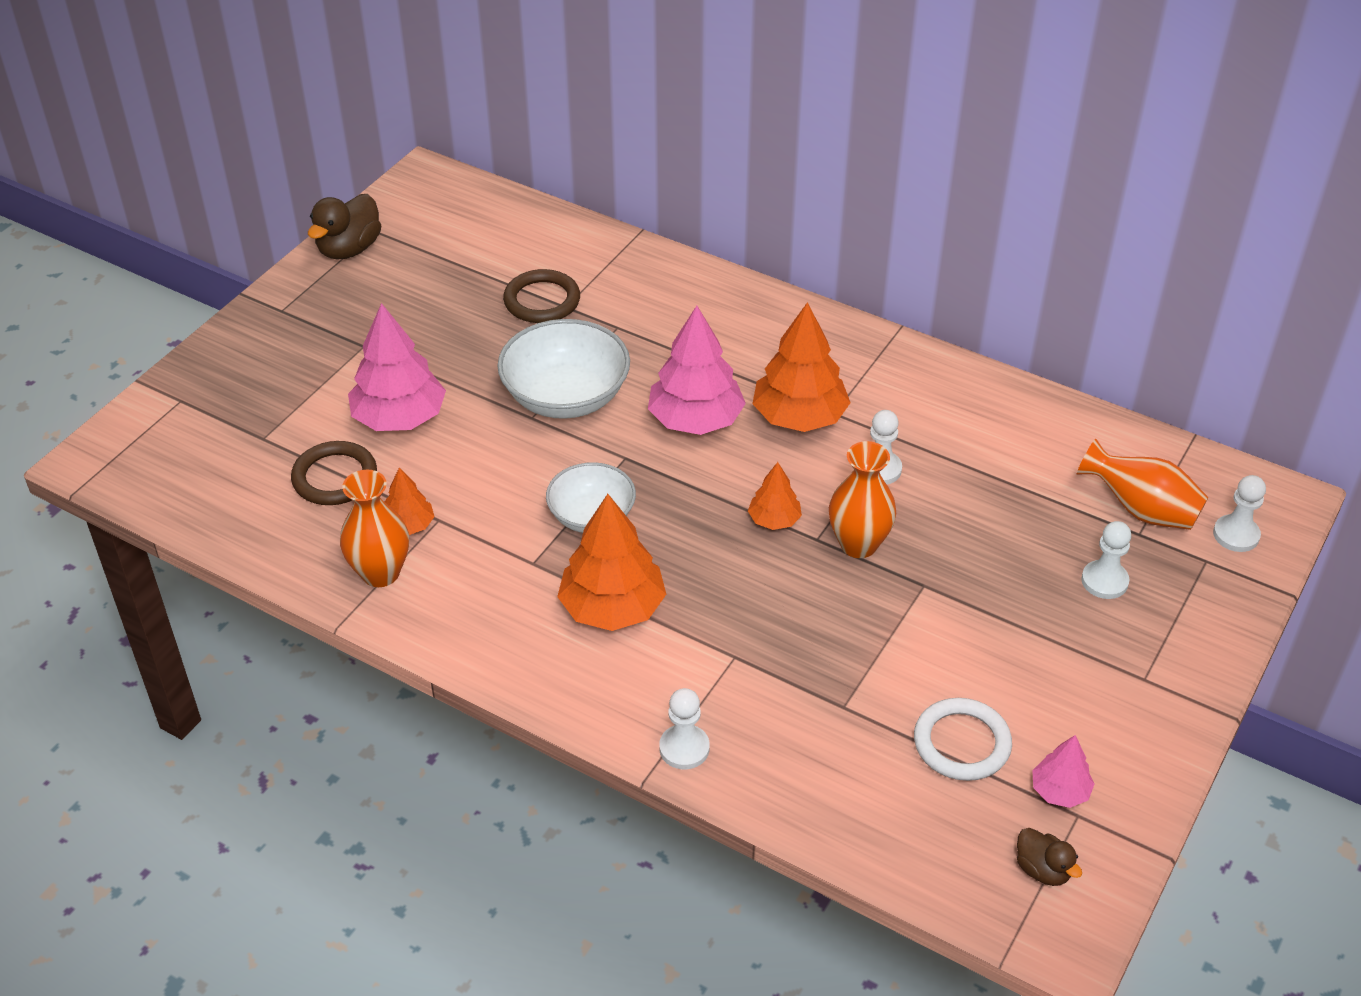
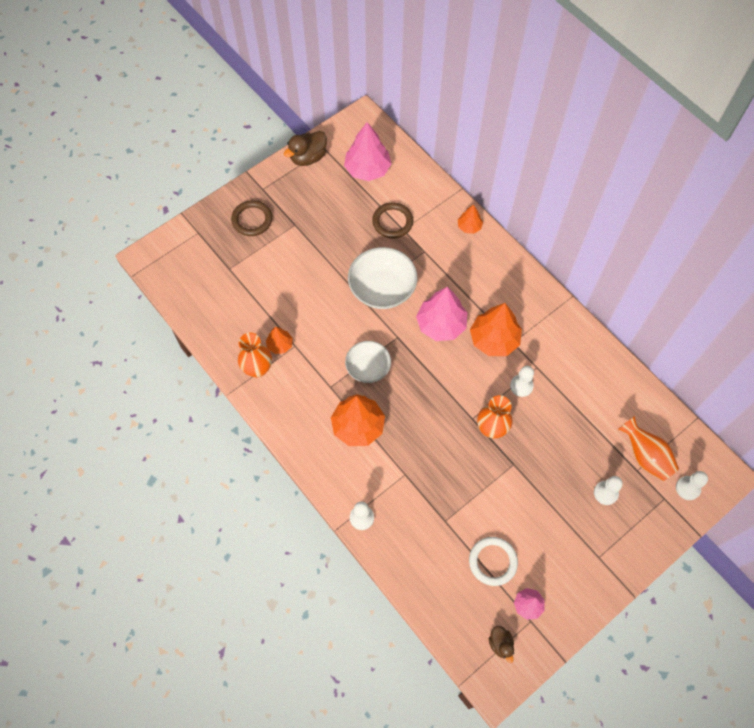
camera: 20 degrees right, 20 degrees up
brown ring [291,441,377,505] -> brown ring moved to [231,200,272,236]
pink tree [348,303,446,431] -> pink tree moved to [344,122,392,181]
orange tree [748,462,802,530] -> orange tree moved to [458,205,483,234]

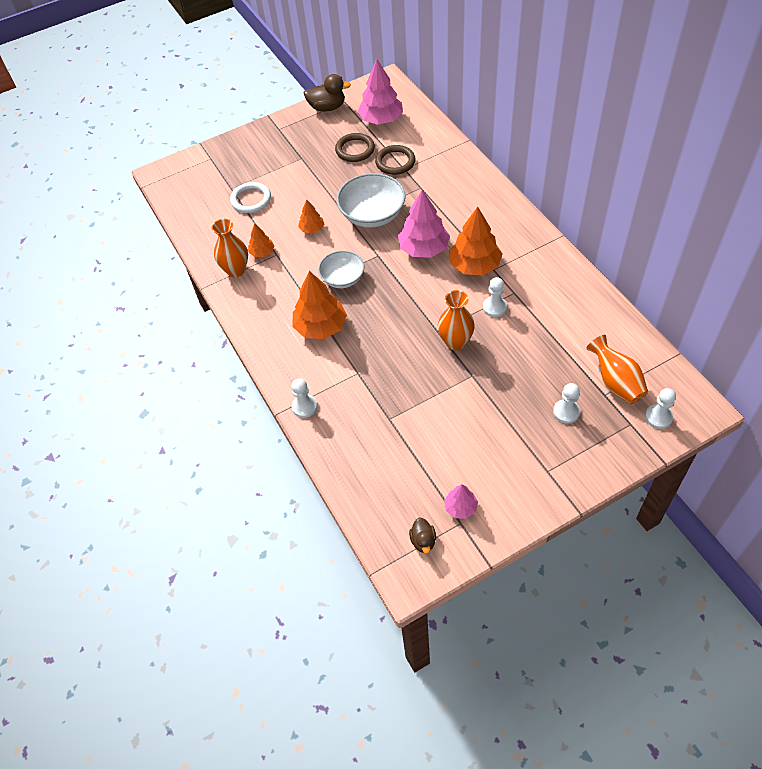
camera: 15 degrees right, 10 degrees down
brown ring [231,200,272,236] -> brown ring moved to [335,133,375,162]
brown duck [284,131,327,166] -> brown duck turned 150 degrees counterclockwise [304,74,351,112]
orange tree [458,205,483,234] -> orange tree moved to [298,199,324,234]
white ring [469,537,518,586] -> white ring moved to [230,182,271,213]

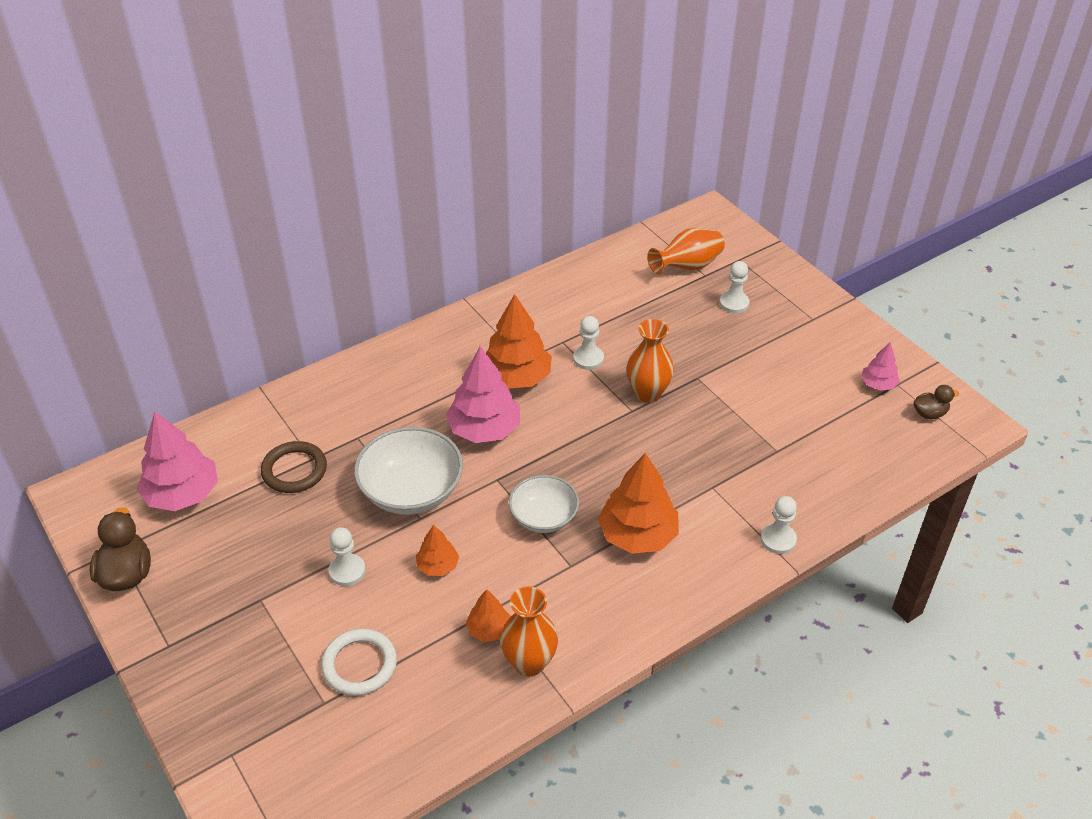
camera: 100 degrees left, 10 degrees down
brown ring [335,133,375,162] -> none
white pawn [645,388,676,429] -> white pawn moved to [329,527,366,586]

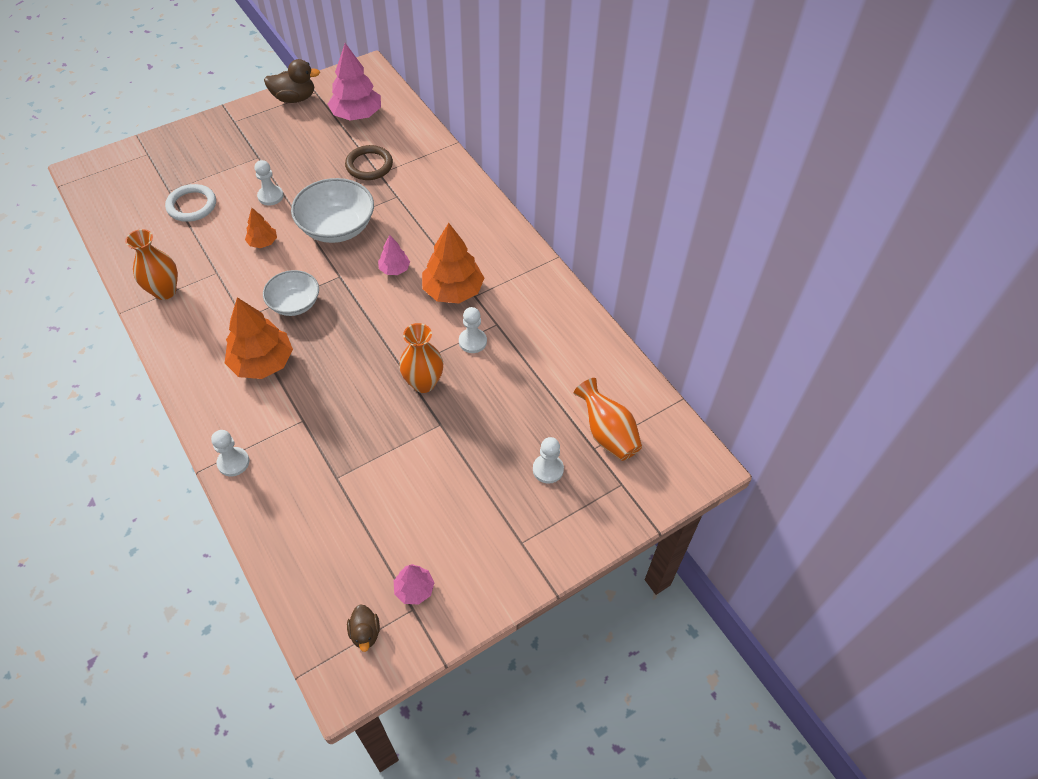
camera: 90 degrees right, 10 degrees up
pink tree [446,346,520,443] -> pink tree [378,235,410,275], size x0.53
orange tree [466,589,510,642] -> none

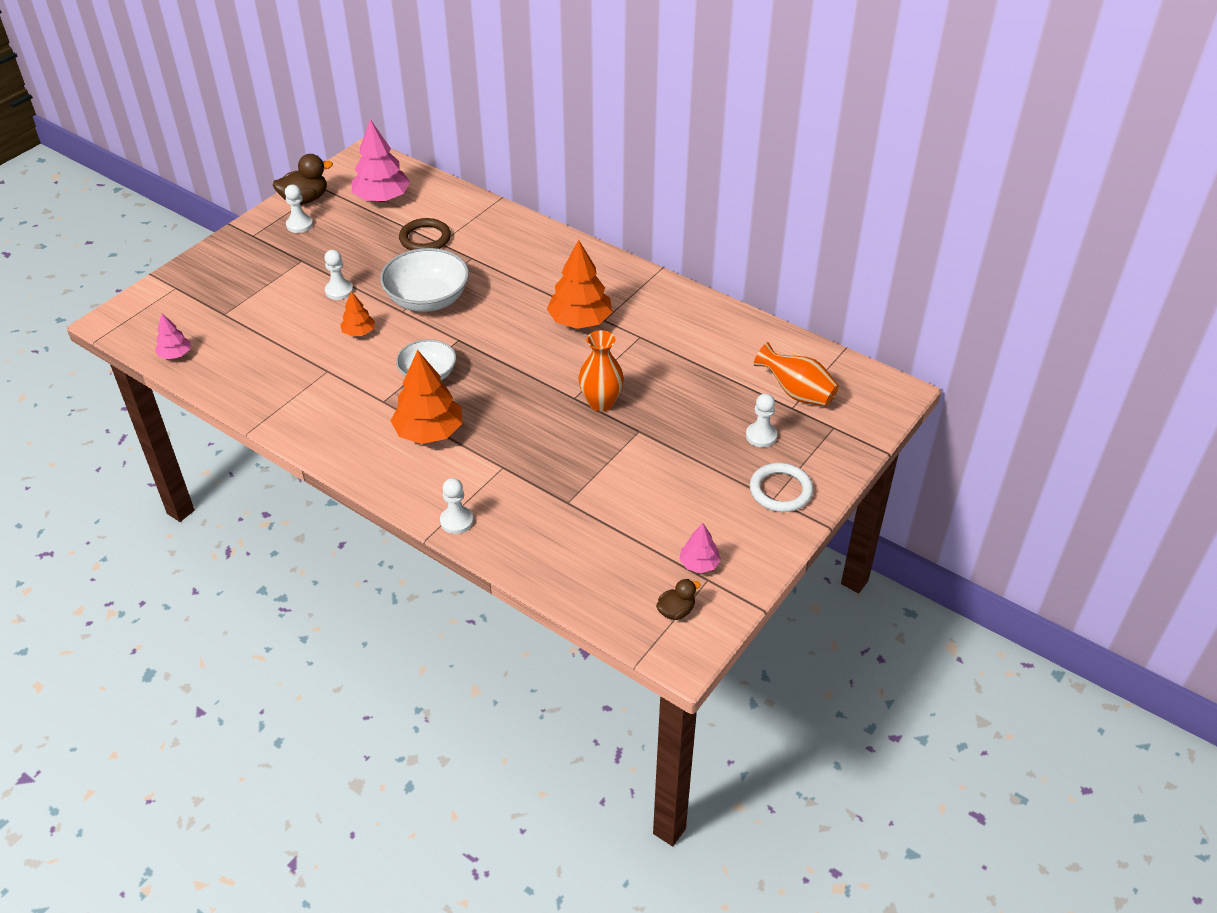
camera: 20 degrees left, 10 degrees down
orange vase [125,229,178,300] -> none
white ring [165,184,216,222] -> white ring moved to [750,463,813,512]
brown duck [347,604,380,652] -> brown duck turned 90 degrees counterclockwise [656,579,701,620]
pink tree [378,235,410,275] -> pink tree moved to [155,314,191,359]
white pawn [459,307,487,353] -> white pawn moved to [285,185,313,233]

